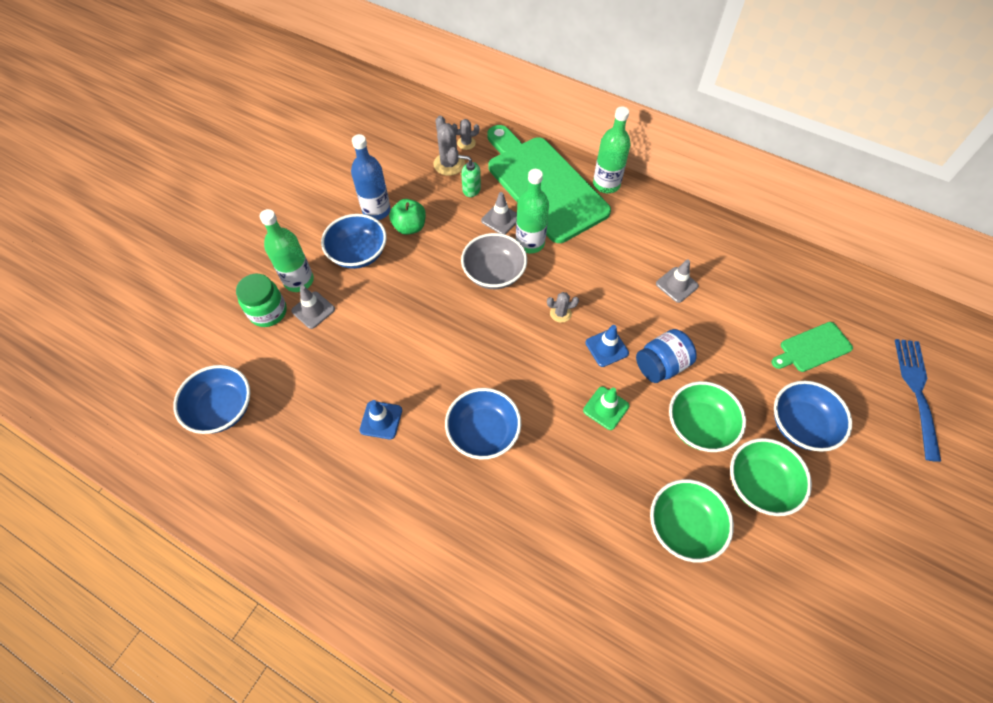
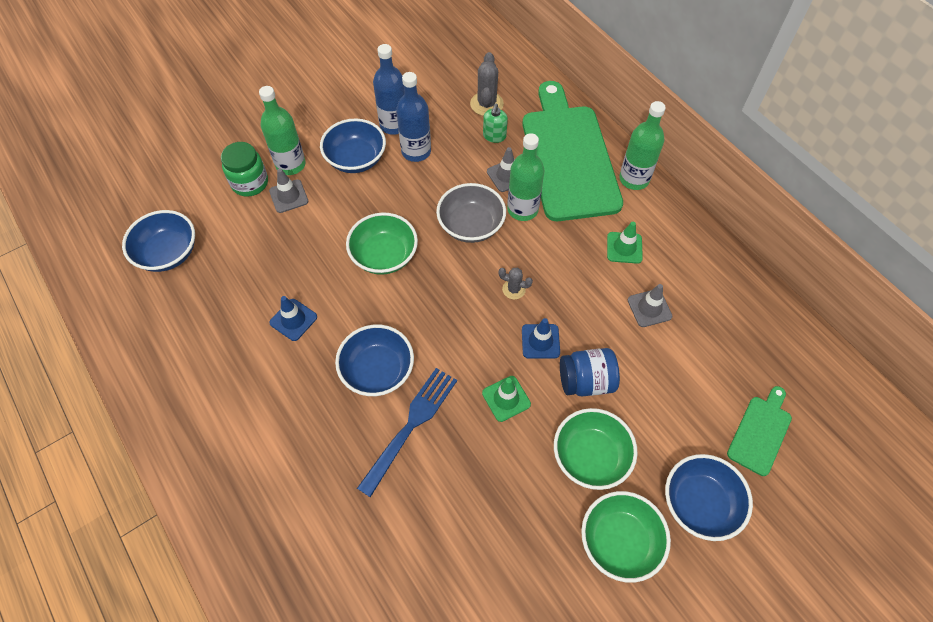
camera: 25 degrees right, 0 degrees up
green apple [389,199,426,235] -> blue bottle [396,72,431,162]
grey cactus [452,119,479,150] -> none
green soap dispenser [458,155,481,197] -> green soap dispenser turned 120 degrees counterclockwise [483,103,508,143]
green bowl [650,479,734,562] -> green bowl moved to [346,213,418,275]
green cutting board [771,322,853,372] -> green cutting board turned 120 degrees clockwise [727,386,792,476]
blue fork [895,339,941,462] -> blue fork moved to [357,368,457,497]
none -> green traffic cone [607,222,643,264]

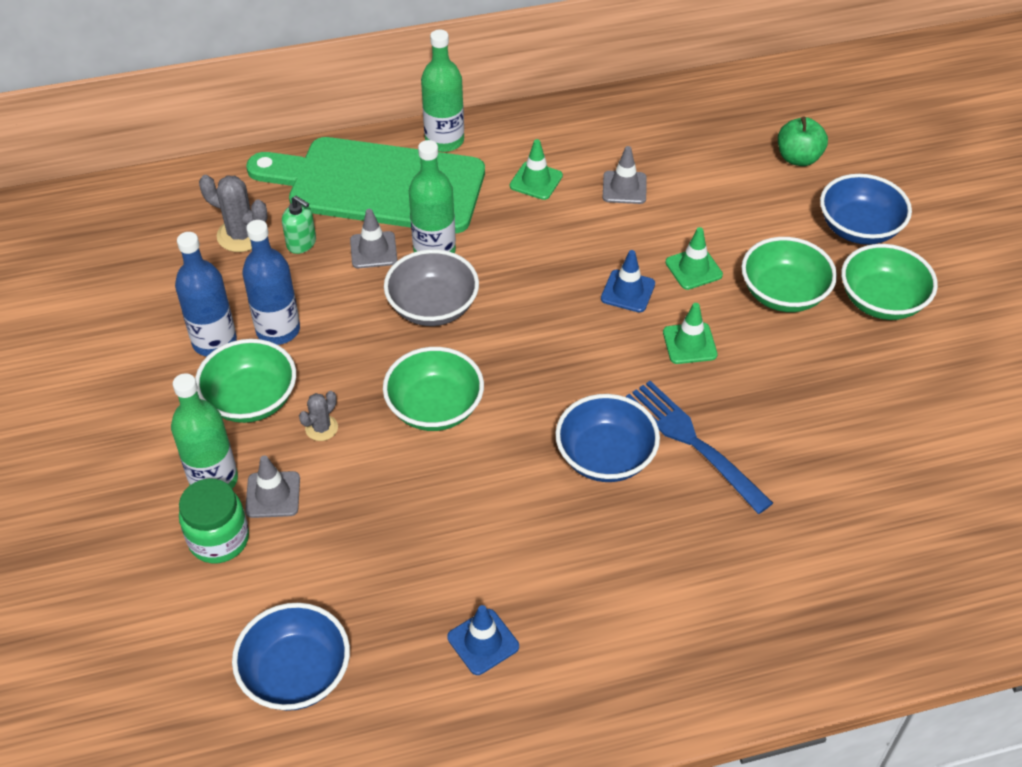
camera: 70 degrees left, 10 degrees down
blue traffic cone [269,296,317,341] -> blue traffic cone moved to [447,605,519,675]
blue bowl [320,118,386,173] -> green bowl [195,339,296,423]
grey cactus [498,267,533,300] -> grey cactus moved to [299,391,338,441]
blue jar [560,348,620,396] -> green traffic cone [665,227,723,290]
green cutting board [727,386,792,476] -> green apple [778,116,828,166]

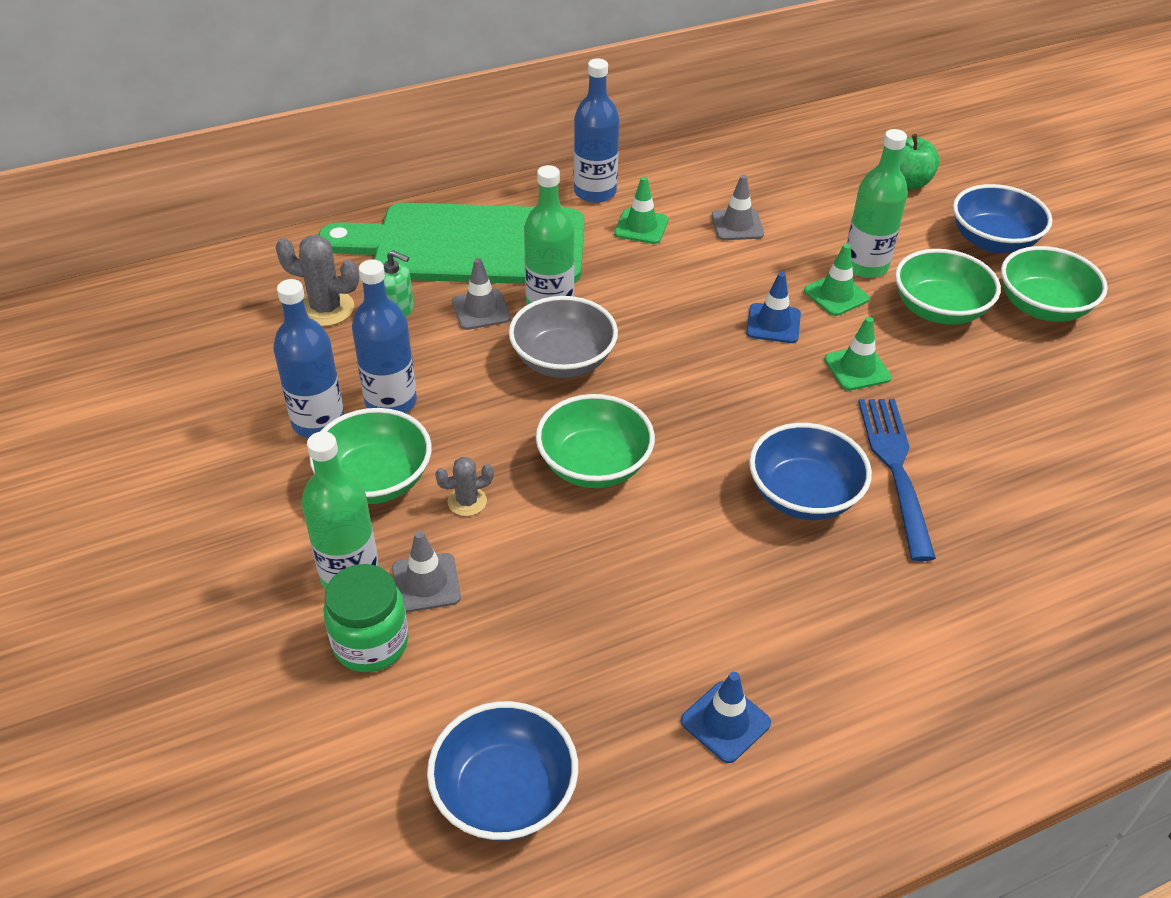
camera: 10 degrees left, 5 degrees down
grey cactus [299,391,338,441] -> grey cactus turned 45 degrees clockwise [435,457,494,516]
green bottle [421,30,464,152] -> green bottle moved to [846,129,908,278]
blue fork [626,381,773,514] -> blue fork turned 45 degrees clockwise [858,399,936,561]
none -> blue bottle [574,59,619,203]

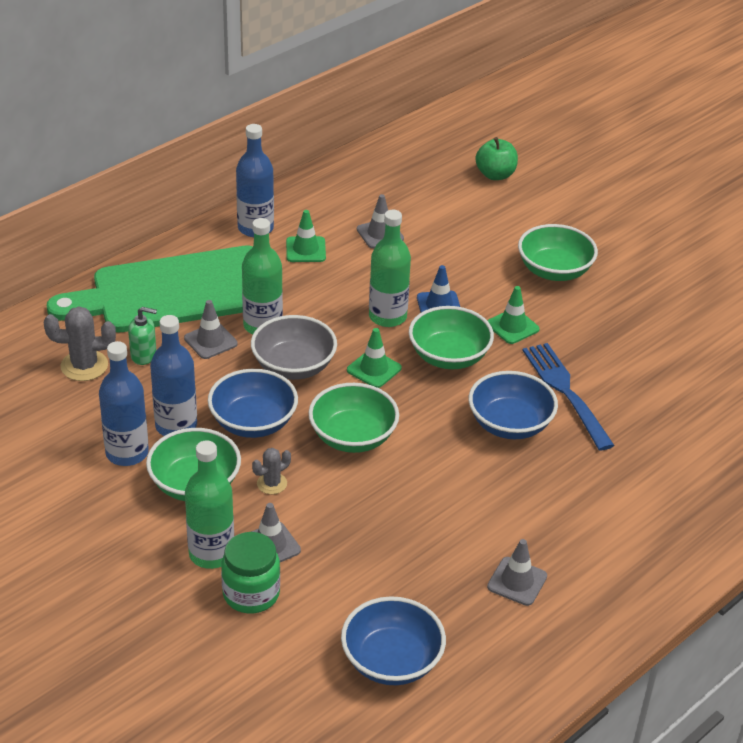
camera: 20 degrees left, 5 degrees down
blue traffic cone [681,672,771,763] -> grey traffic cone [487,539,547,606]
green traffic cone [804,244,870,316] -> green traffic cone moved to [347,328,402,388]
green bottle [846,129,908,278] -> green bottle moved to [369,210,411,327]
blue bowl [953,184,1052,253] -> blue bowl moved to [208,369,298,438]
green bowl [1001,246,1108,322] -> green bowl moved to [409,306,494,369]

